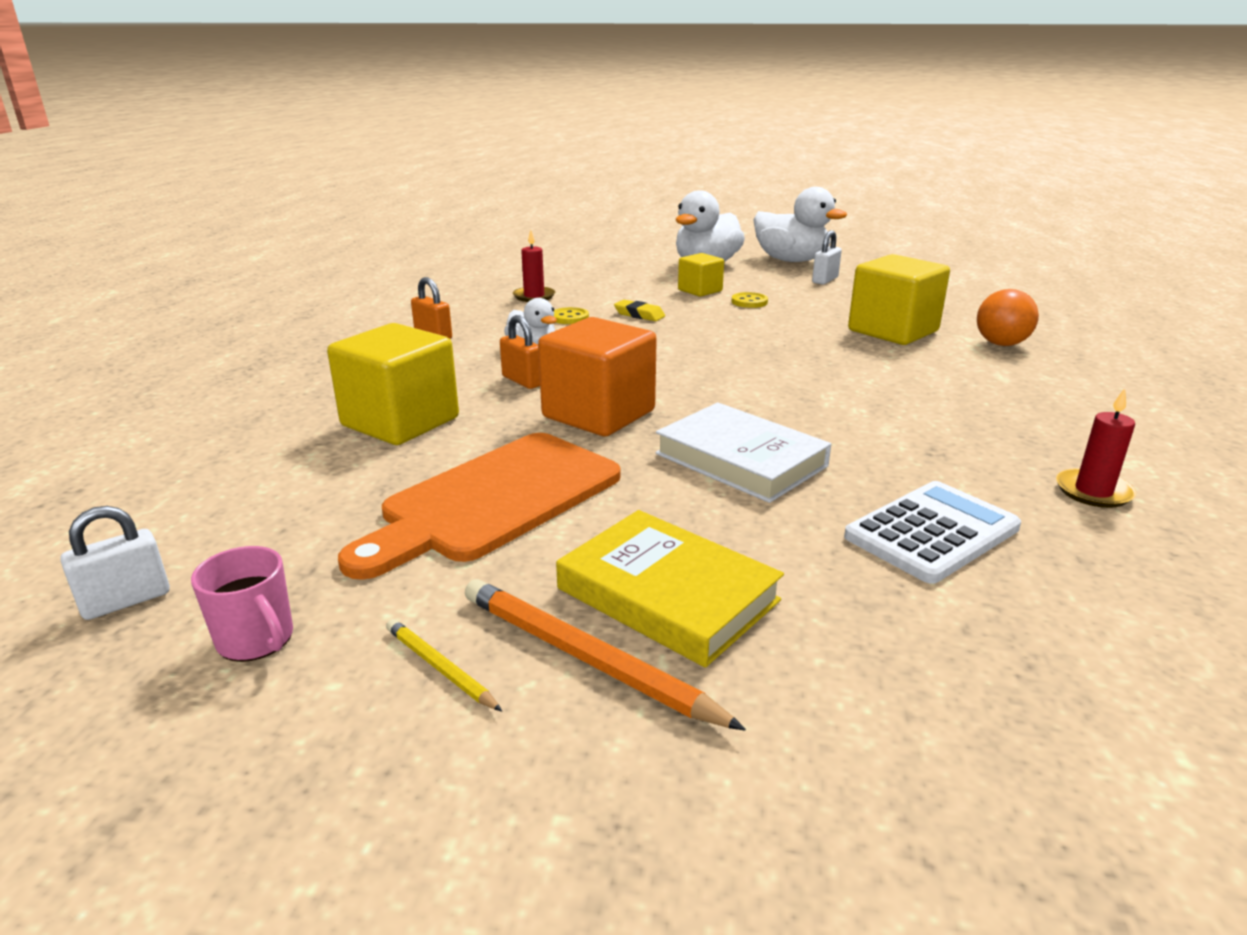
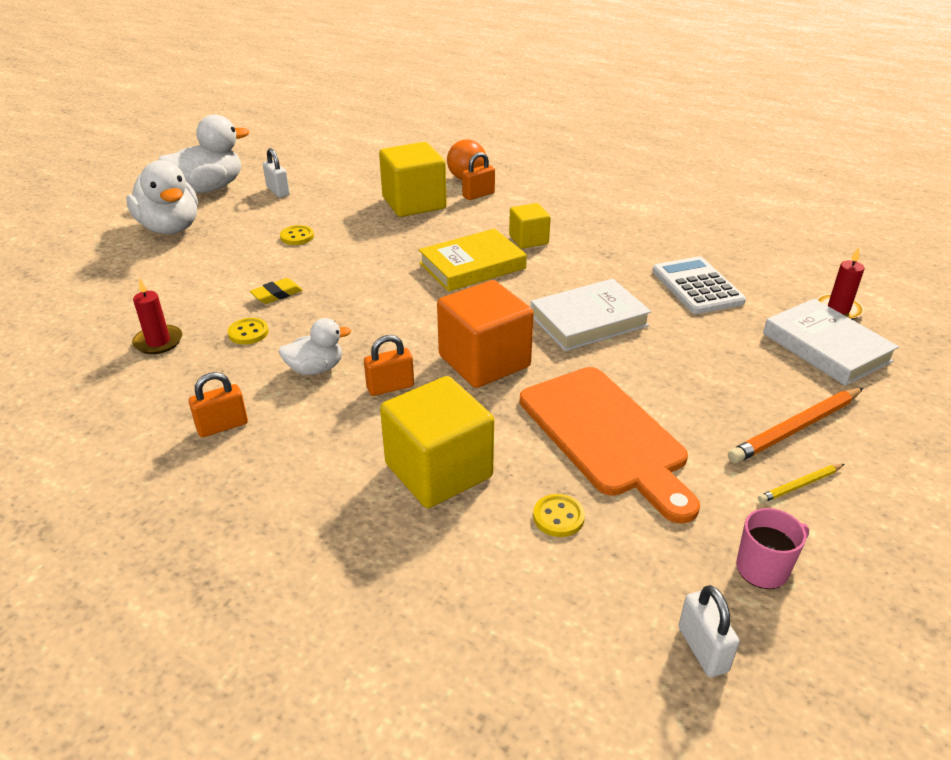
camera: 70 degrees left, 10 degrees up
yellow book [556,510,784,668] -> yellow book moved to [419,229,527,292]
yellow cube [678,253,724,297] -> yellow cube moved to [509,203,551,249]
red candle [1056,388,1136,508] -> red candle moved to [816,247,864,320]
none -> orange padlock [462,152,495,200]
none -> yellow button [533,494,585,537]
none -> white book [763,299,899,386]

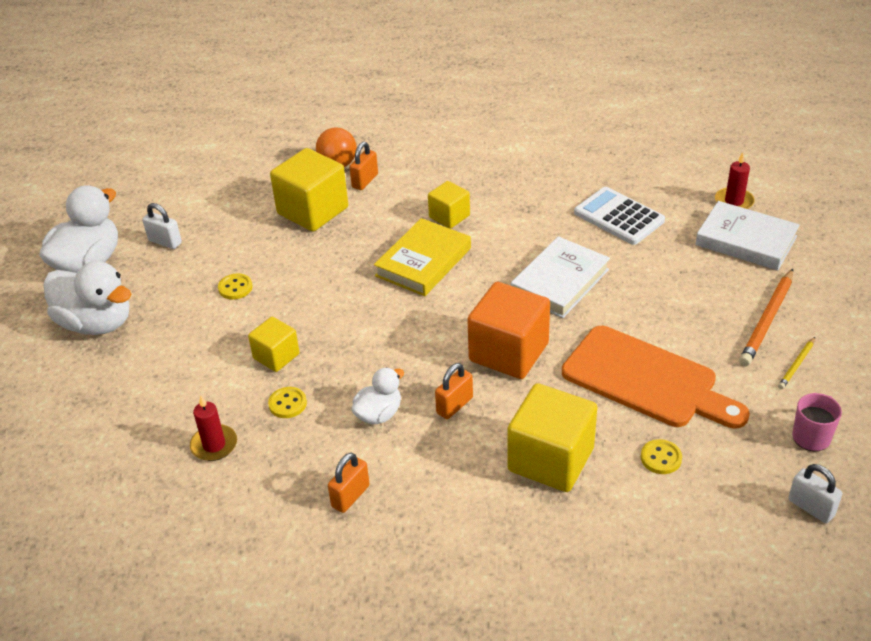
camera: 25 degrees left, 5 degrees up
yellow eraser [250,278,303,304] -> yellow cube [248,317,300,372]

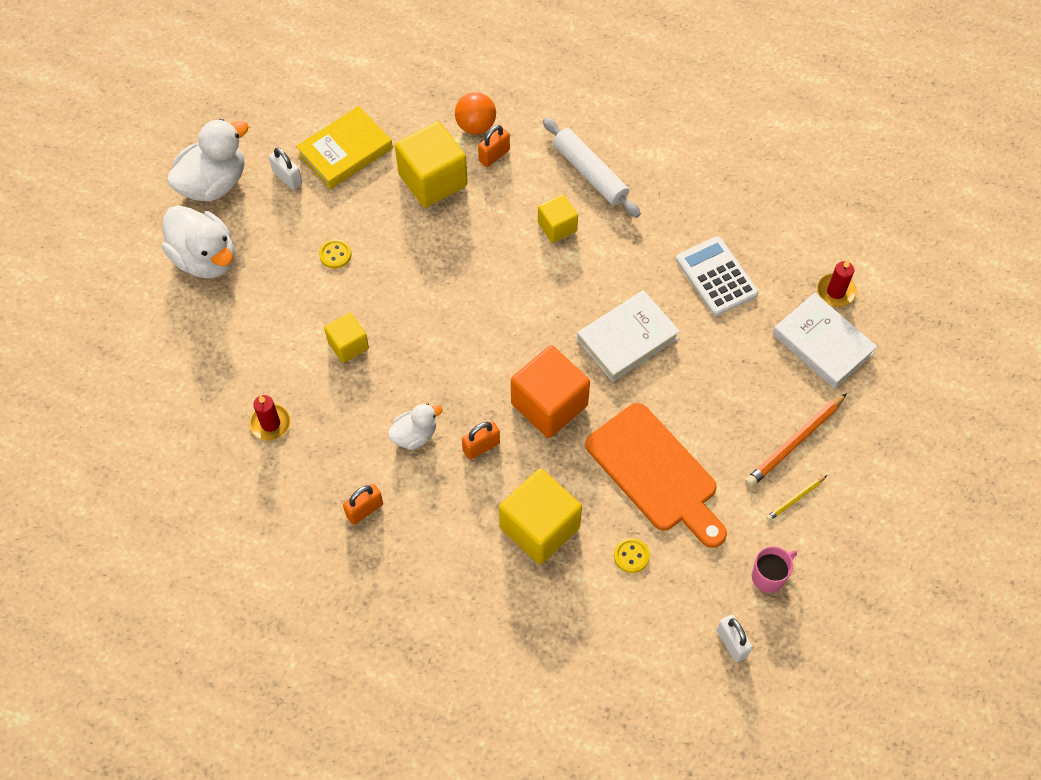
camera: 15 degrees right, 20 degrees up
yellow button [268,387,307,418] -> none
yellow book [374,218,471,296] -> yellow book moved to [296,106,393,189]
none -> white rolling pin [543,118,641,217]

